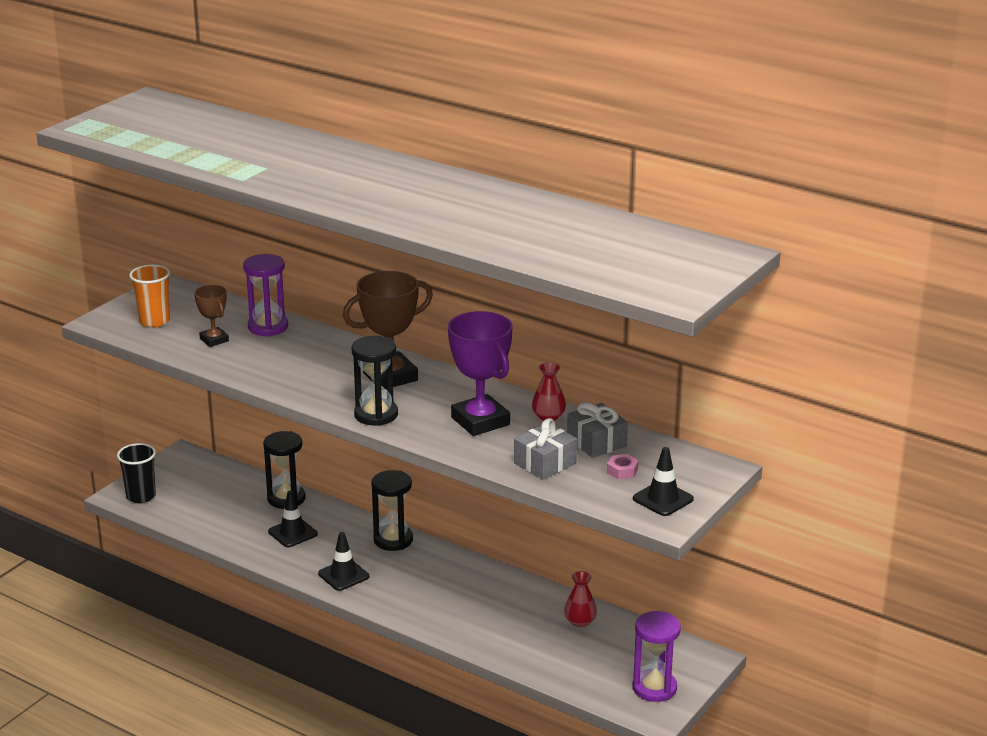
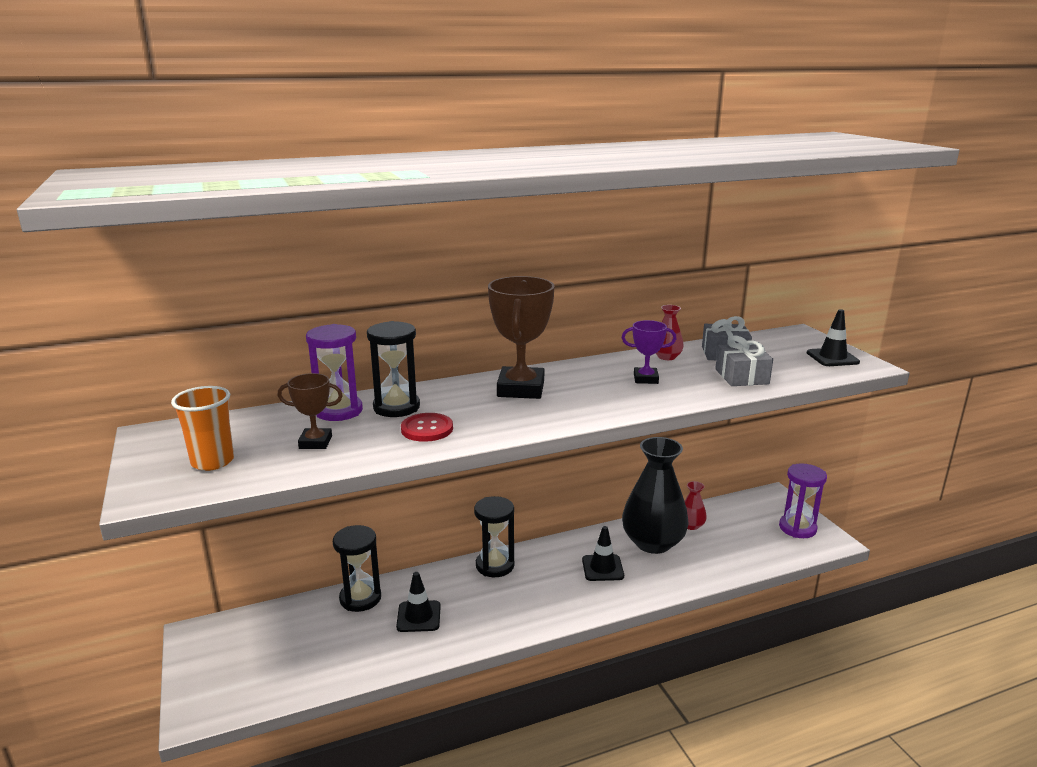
camera: 55 degrees left, 5 degrees down
black cup [117,443,156,503] -> none
black traffic cone [318,532,369,591] -> black traffic cone moved to [582,526,624,581]
black hourglass [351,336,398,426] -> black hourglass moved to [367,321,420,417]
purple trophy [448,311,512,436] -> purple trophy [622,320,676,384], size x0.54
pink nut [607,454,638,479] -> none
none -> red button [401,413,453,442]
none -> black vase [622,437,689,554]

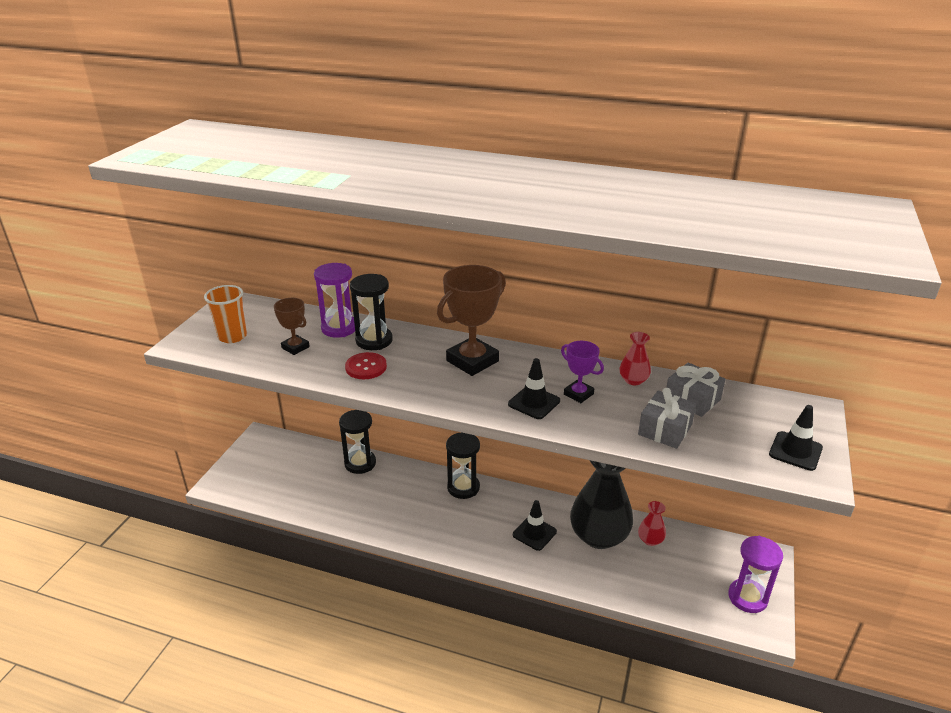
camera: 40 degrees right, 10 degrees up
black traffic cone [396,572,441,632] -> black traffic cone moved to [508,358,560,419]

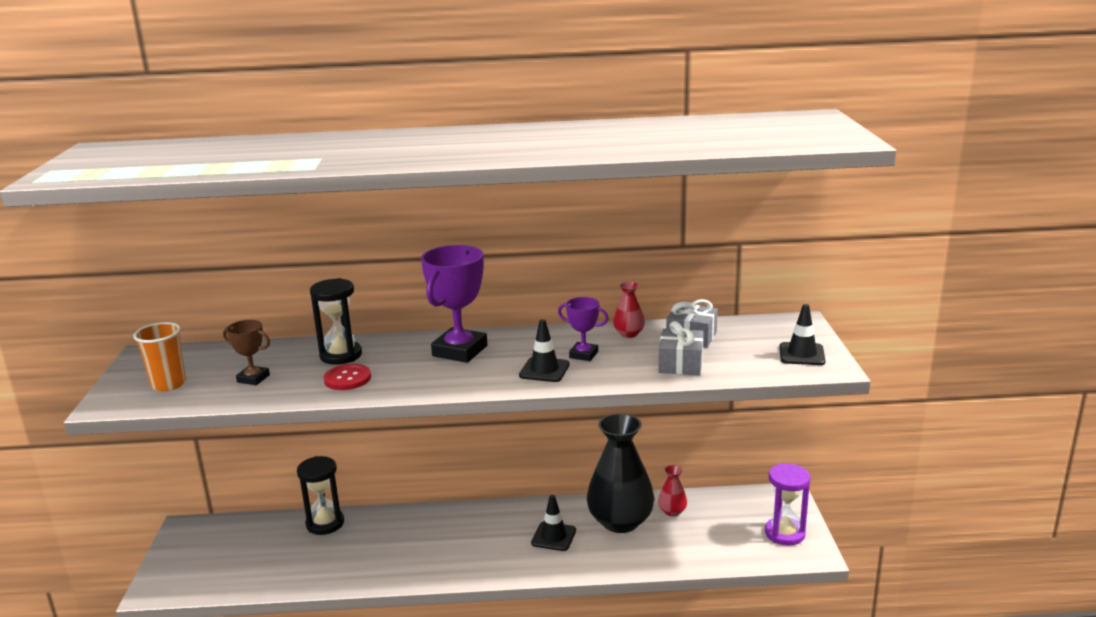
camera: 20 degrees left, 10 degrees down
purple hourglass [314,263,355,338] -> none
brown trophy [437,265,506,376] -> purple trophy [421,245,487,363]
black hourglass [446,432,480,499] -> none

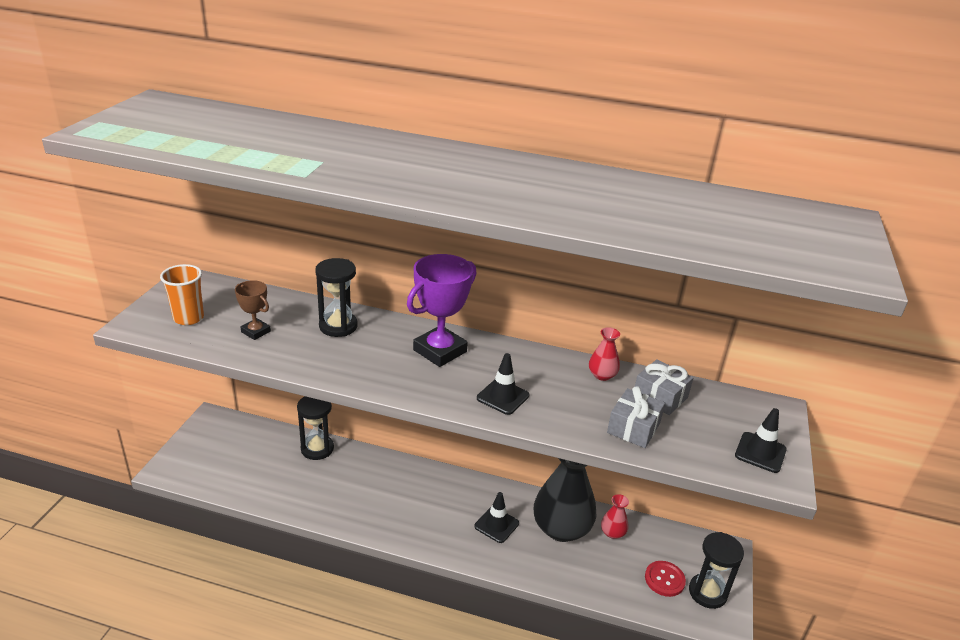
camera: 15 degrees right, 10 degrees up
red button [324,364,371,390] -> red button moved to [645,561,686,597]
purple trophy [558,297,609,361] -> none
purple hourglass [765,463,810,546] -> black hourglass [689,532,744,609]

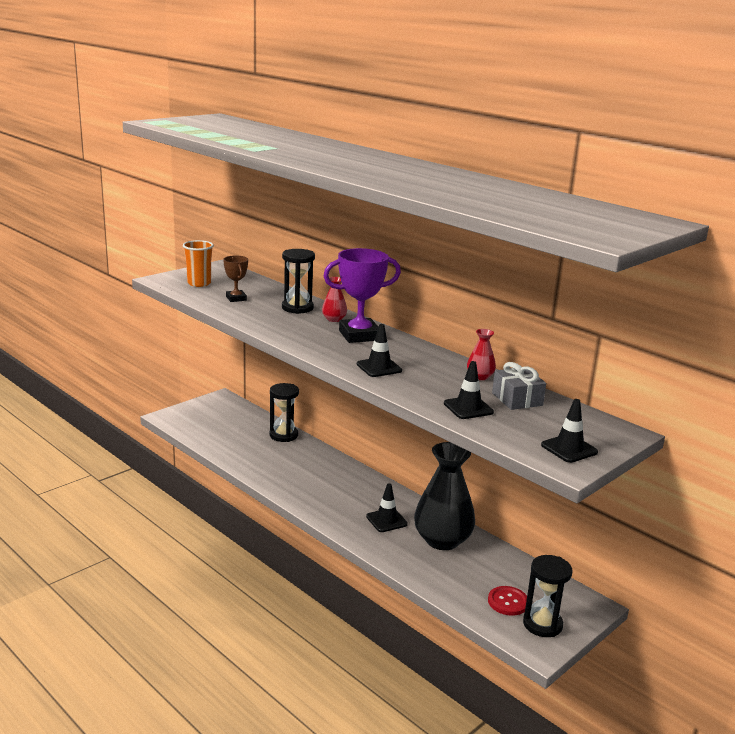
camera: 30 degrees right, 10 degrees down
red vase [601,494,629,539] -> red vase moved to [322,277,347,322]
grey gift [607,386,665,448] -> black traffic cone [444,361,494,419]

